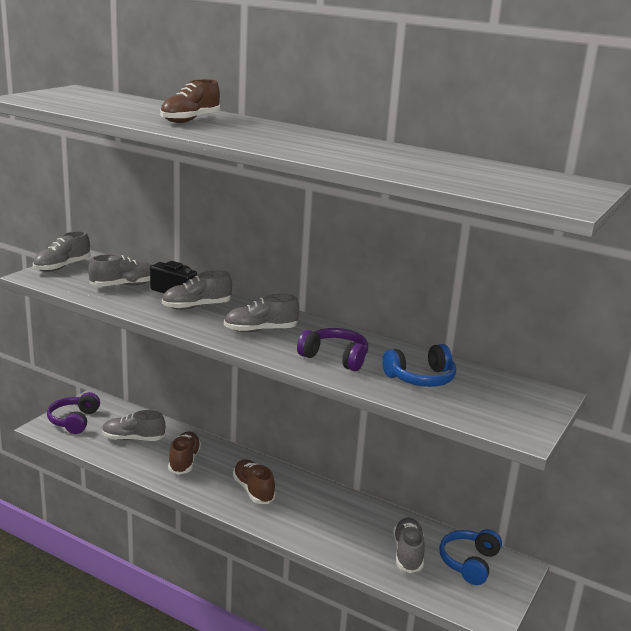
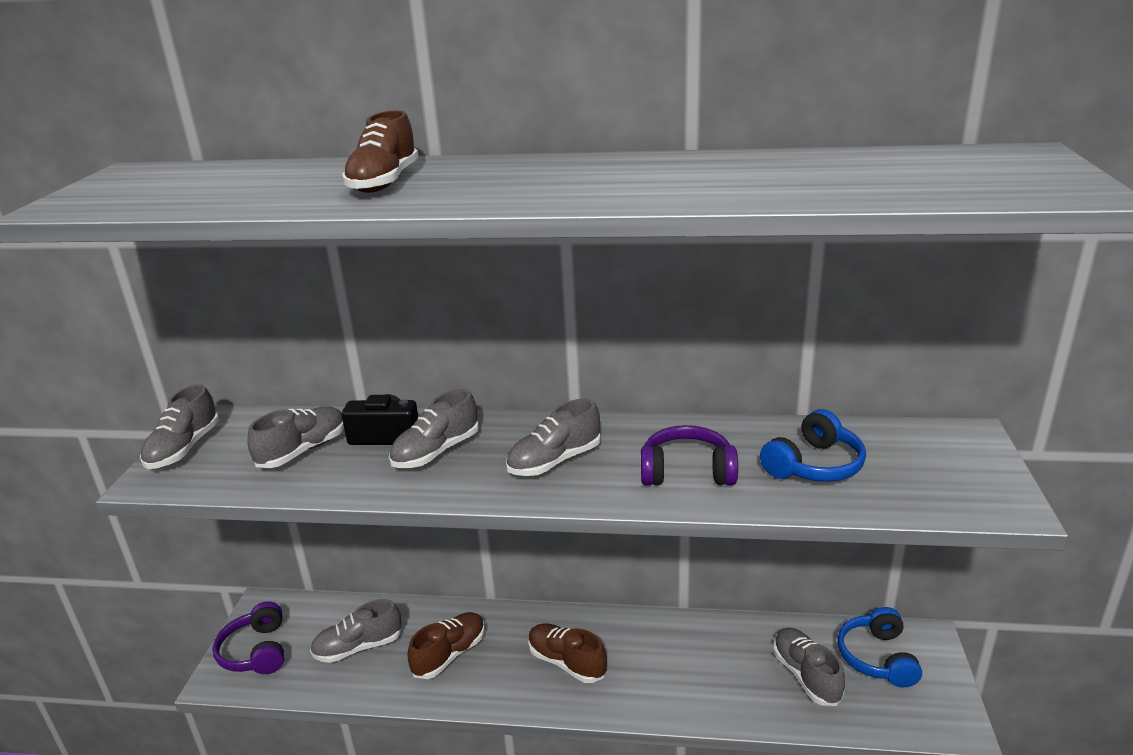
camera: 20 degrees left, 5 degrees up
brown shoe [168,432,201,475] -> brown shoe turned 60 degrees clockwise [408,612,485,679]

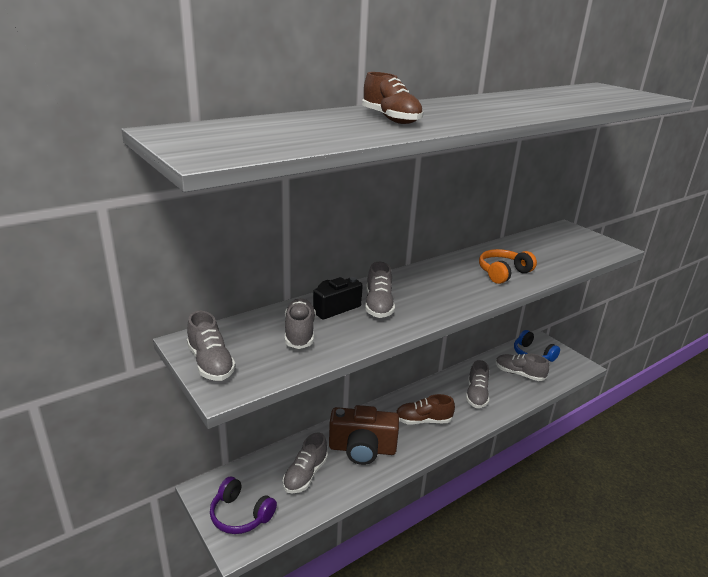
camera: 45 degrees left, 0 degrees up
brown shoe [408,612,485,679] -> brown camera [329,405,399,465]
grey shoe [506,399,601,476] -> grey shoe moved to [466,360,489,408]
purple headphones [641,425,738,485] -> orange headphones [479,249,537,284]
blue headphones [760,409,866,482] -> none

